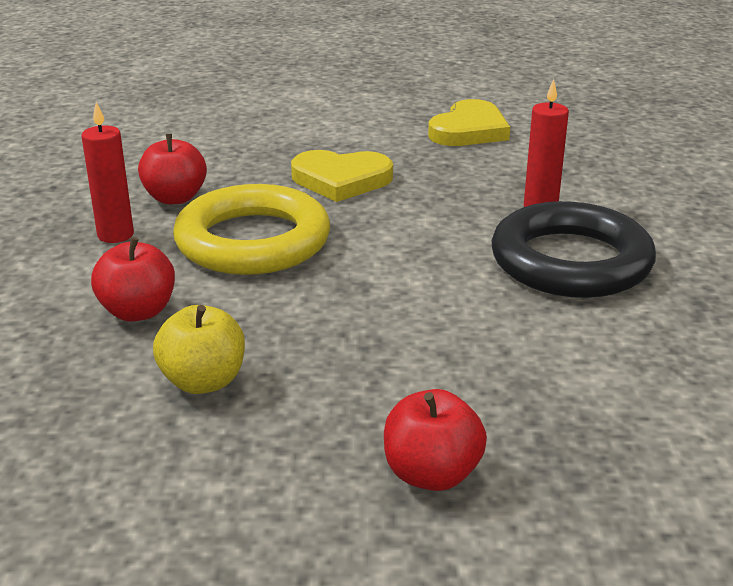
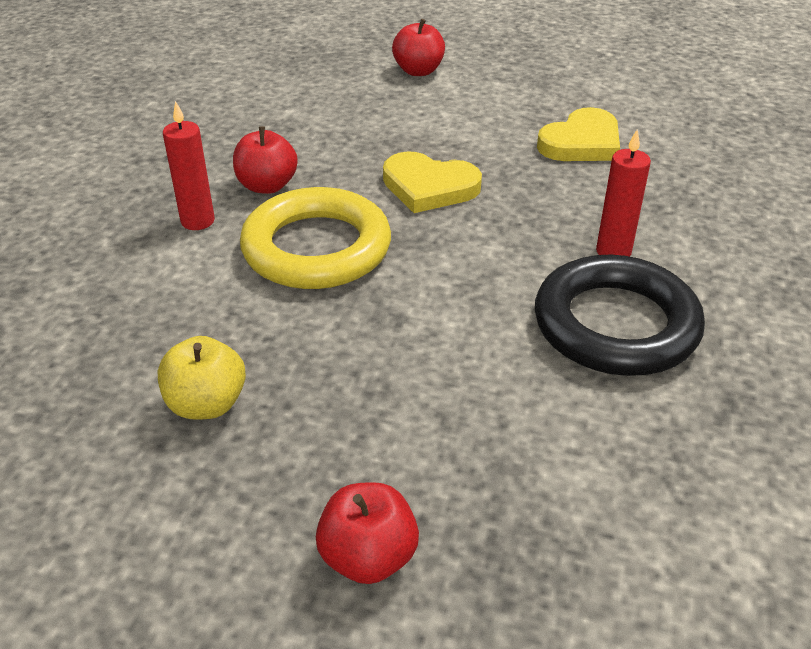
camera: 15 degrees right, 10 degrees up
red apple [91,237,175,322] -> red apple moved to [392,19,445,76]

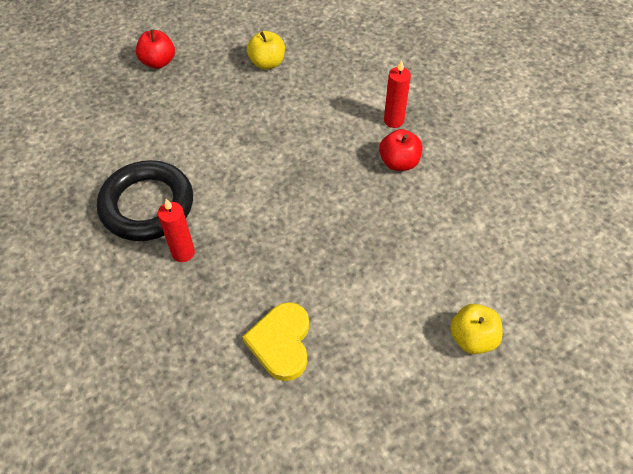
camera: 135 degrees right, 15 degrees up
yellow ring [240,187,391,289] -> none
yellow heart [383,151,482,213] -> none
red apple [392,19,445,76] -> yellow apple [450,304,503,354]

